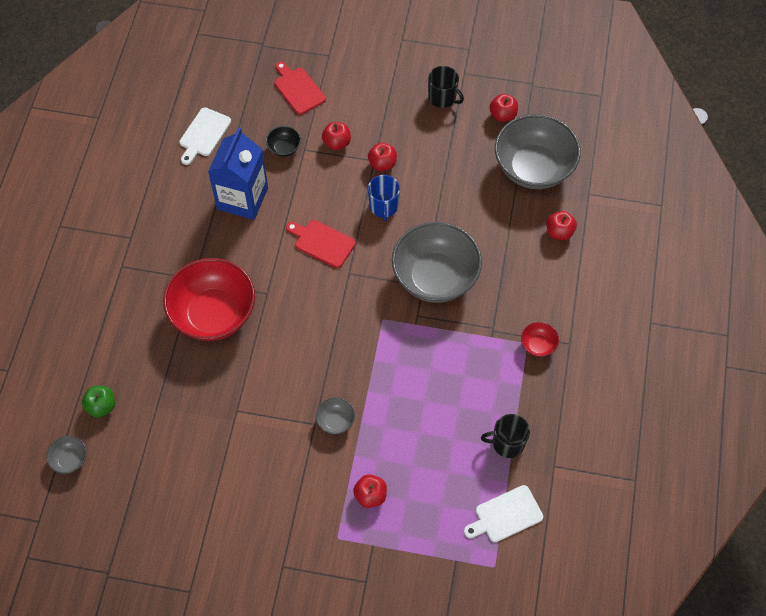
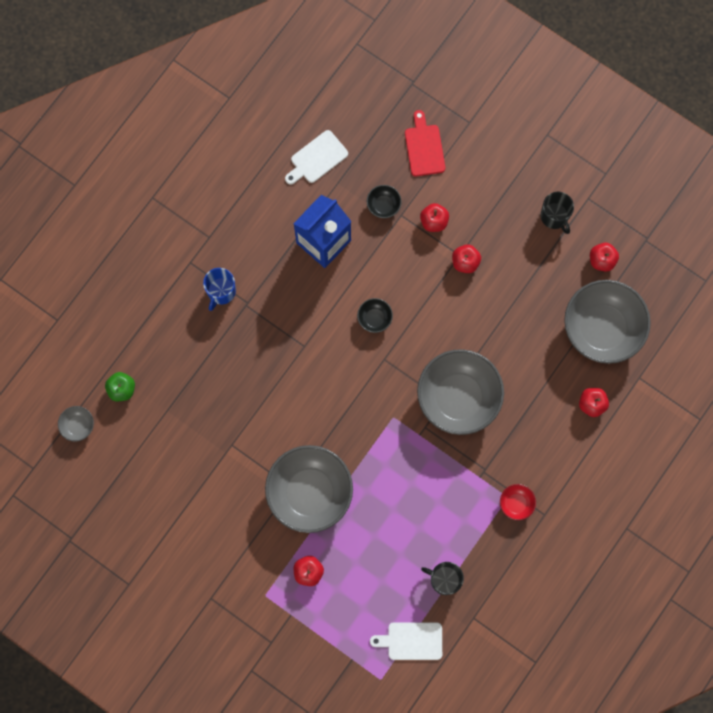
camera: 25 degrees right, 15 degrees up
red bowl [163,258,255,341] -> none
red cutting board [286,220,356,268] -> black bowl [357,298,393,333]
grey bowl [316,397,355,434] -> grey bowl [265,445,353,533], size x2.39
blue mug [368,175,400,222] -> blue mug moved to [203,268,236,311]

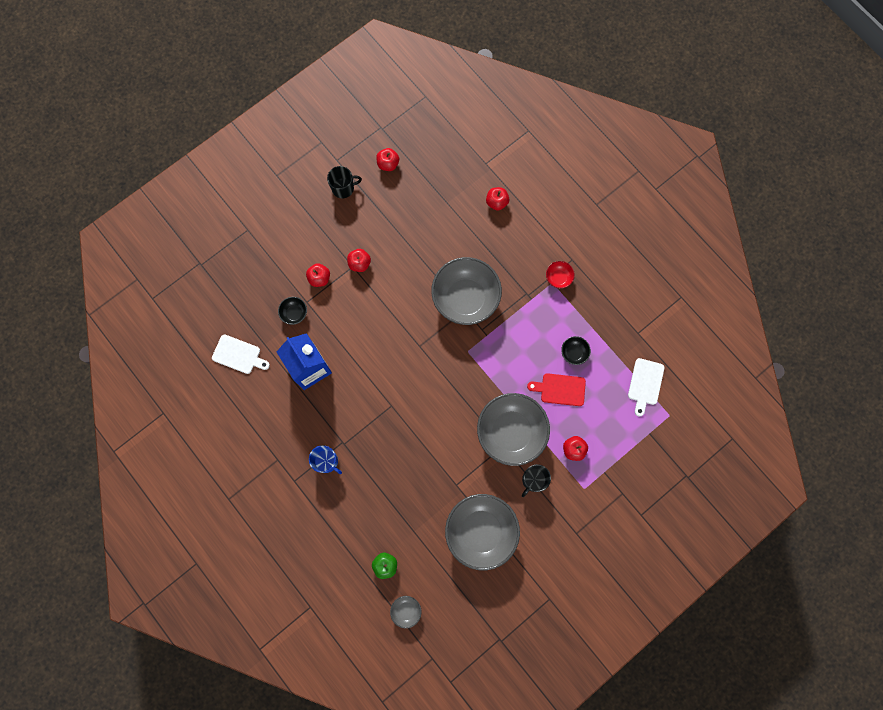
camera: 75 degrees left, 0 degrees up
white cutting board [285,130,348,185] -> white cutting board turned 45 degrees counterclockwise [212,334,270,374]
black bowl [357,298,393,333] -> black bowl moved to [561,336,591,365]
red cutting board [405,110,445,177] -> red cutting board moved to [527,373,586,406]
black mug [421,562,464,595] -> black mug moved to [522,464,551,497]
grey bowl [564,280,651,364] -> grey bowl moved to [445,494,520,570]

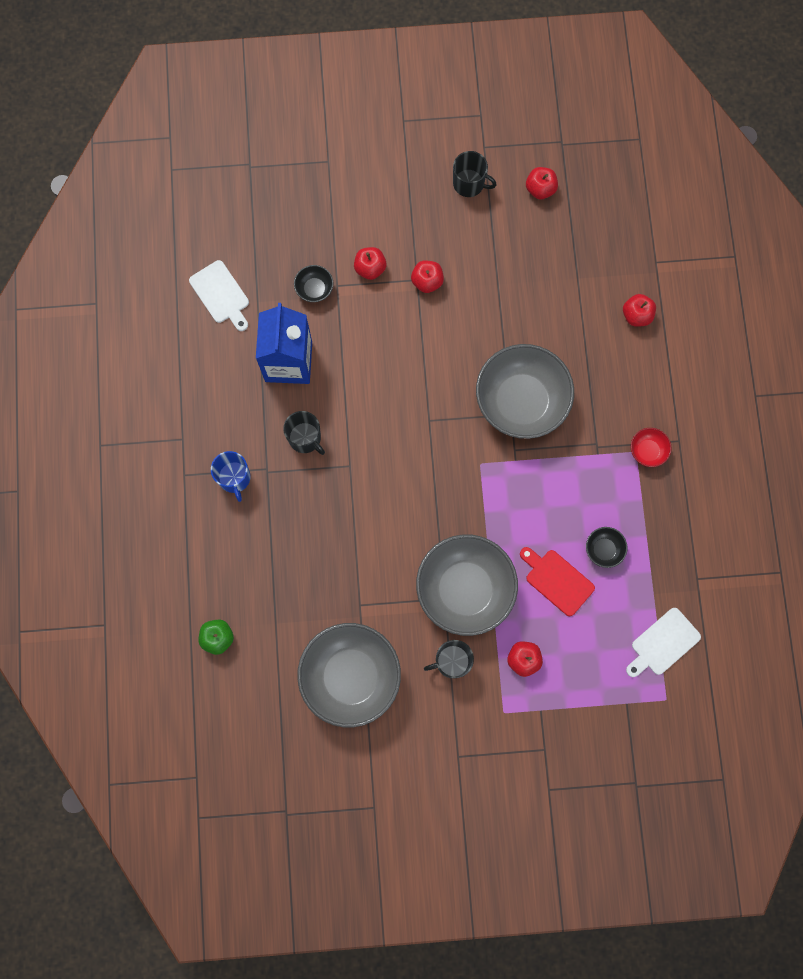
camera: 35 degrees right, 0 degrees up
grey bowl [390,596,422,628] -> none
none -> black mug [283,411,325,455]

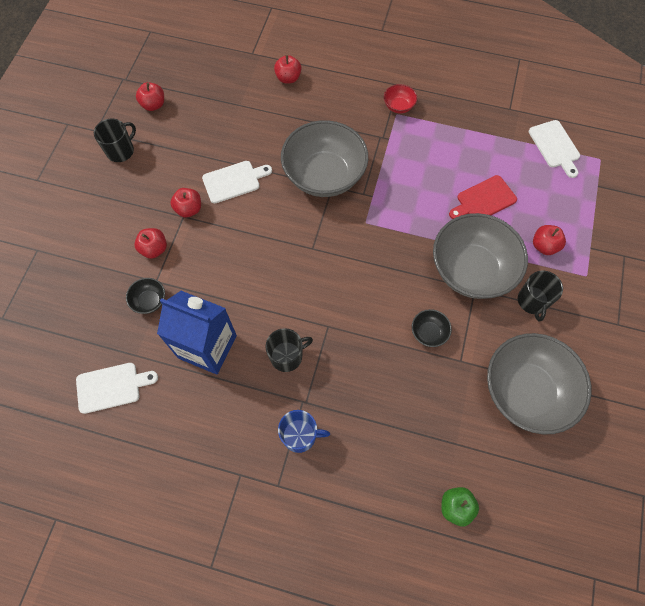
camera: 70 degrees left, 10 degrees down
black bowl [586,527,628,568] -> black bowl moved to [412,309,452,347]
none -> white cutting board [202,161,272,203]

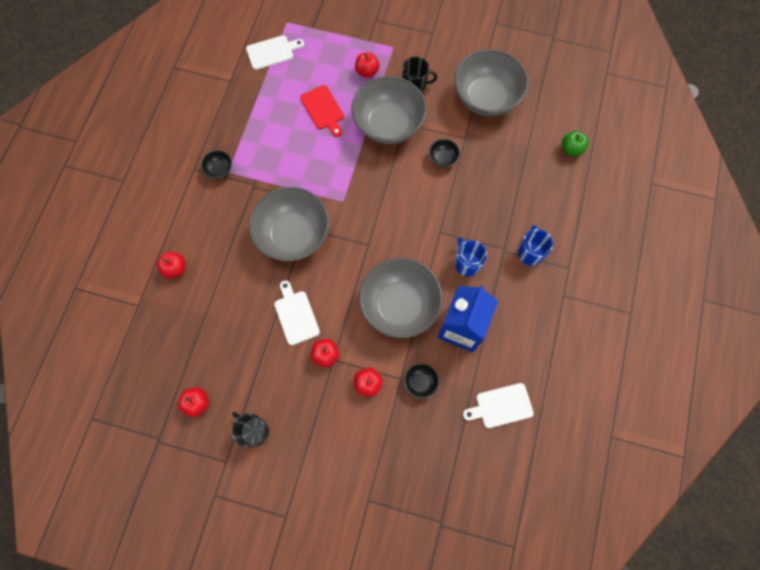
camera: 90 degrees left, 5 degrees up
white cutting board [76,363,158,414] -> white cutting board turned 90 degrees counterclockwise [463,383,534,428]
black mug [266,328,313,372] -> blue mug [455,237,487,277]
red bowl [384,84,417,113] -> black bowl [201,150,232,179]
none -> grey bowl [359,258,443,338]

